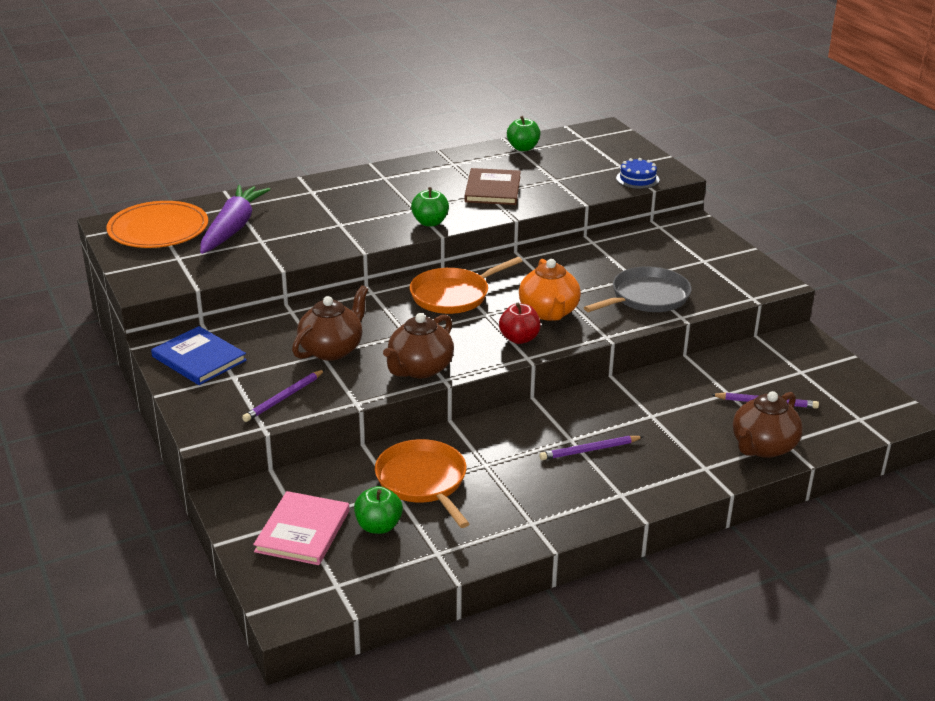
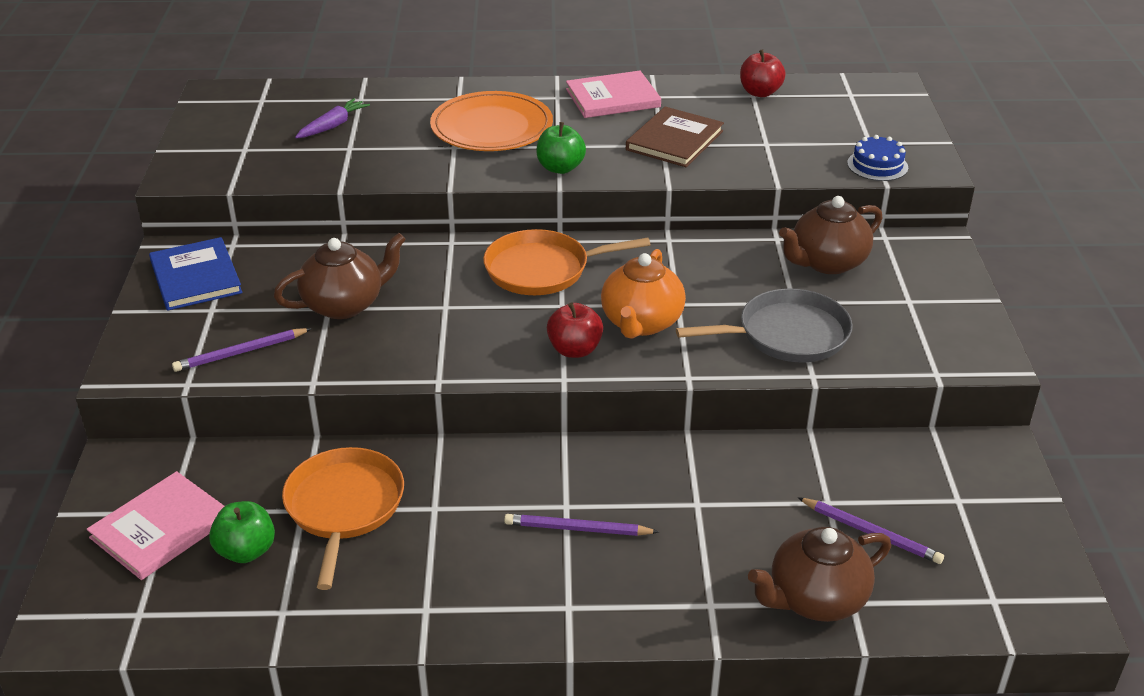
camera: 25 degrees right, 5 degrees up
orange plate [106,201,208,248] -> orange plate moved to [430,91,553,151]
purple carrot [200,185,271,254] -> purple carrot [295,98,370,138], size x0.52
brown teapot [383,313,454,378] -> brown teapot moved to [779,196,883,274]
green apple [507,116,540,151] -> red apple [740,49,786,97]
none -> pink book [566,71,661,118]

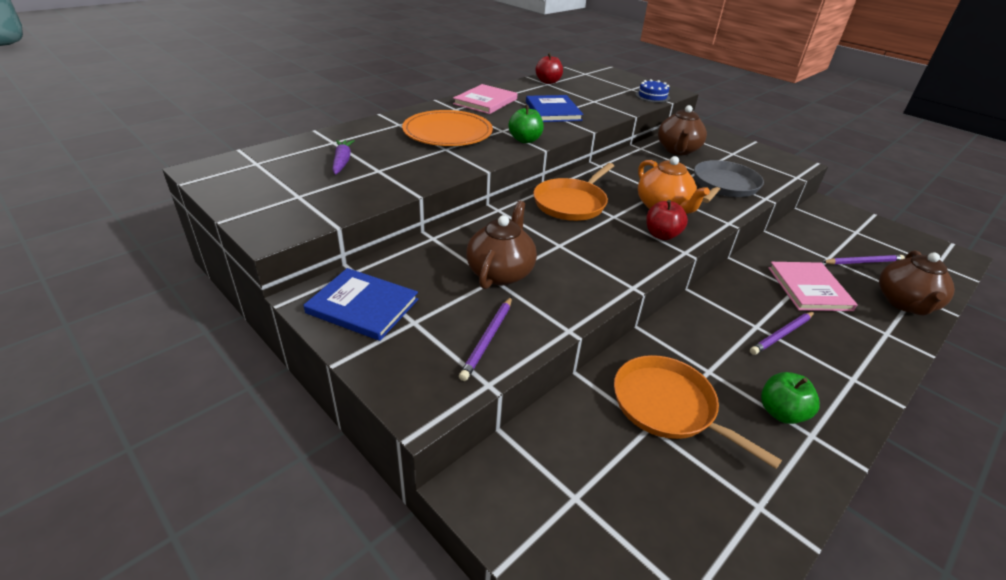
camera: 45 degrees left, 0 degrees up
pink book [87,471,224,580] -> pink book moved to [769,262,858,311]
green apple [209,501,275,563] -> green apple moved to [761,372,820,424]
brown book [626,107,724,167] -> blue book [526,95,583,122]

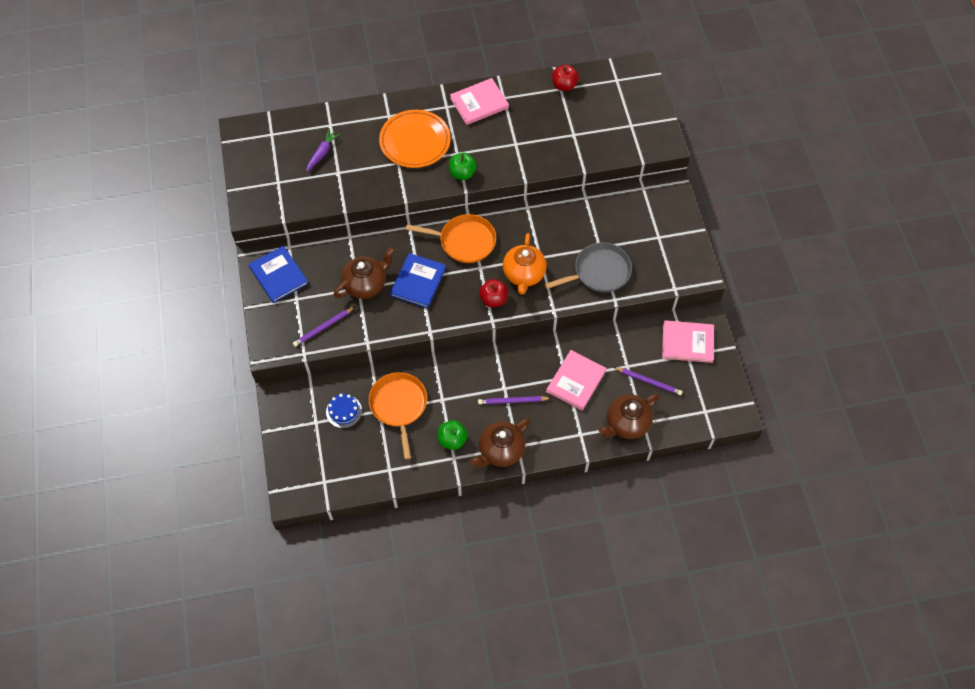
camera: 35 degrees right, 25 degrees up
blue book [526,95,583,122] -> blue book moved to [390,253,446,309]
orange pan [533,163,614,221] -> orange pan turned 150 degrees counterclockwise [406,214,496,263]
blue cake [635,79,670,103] -> blue cake moved to [326,394,362,428]
brown teapot [658,105,707,155] -> brown teapot moved to [470,418,530,468]
none -> pink book [662,320,714,363]

